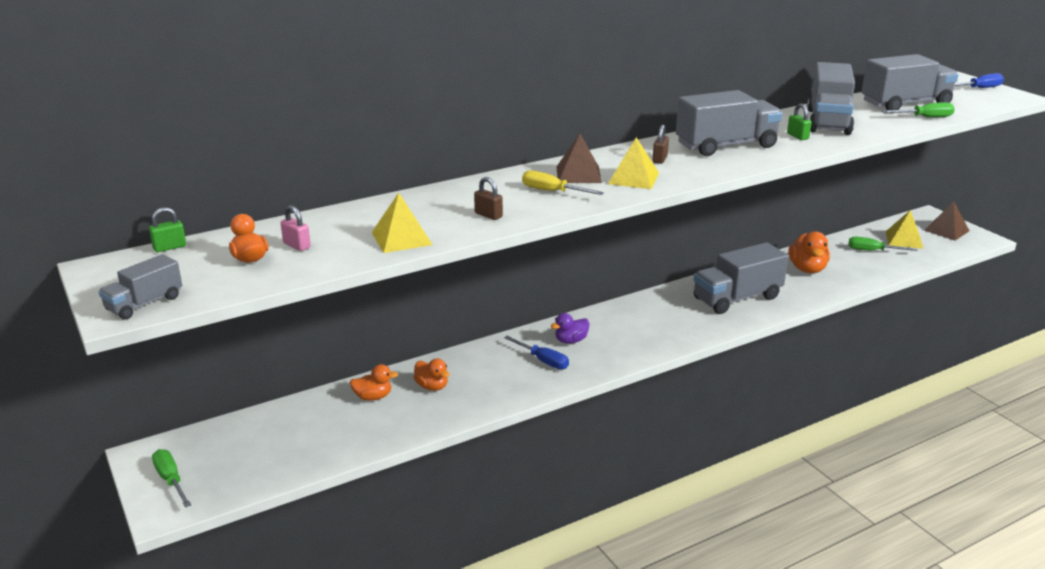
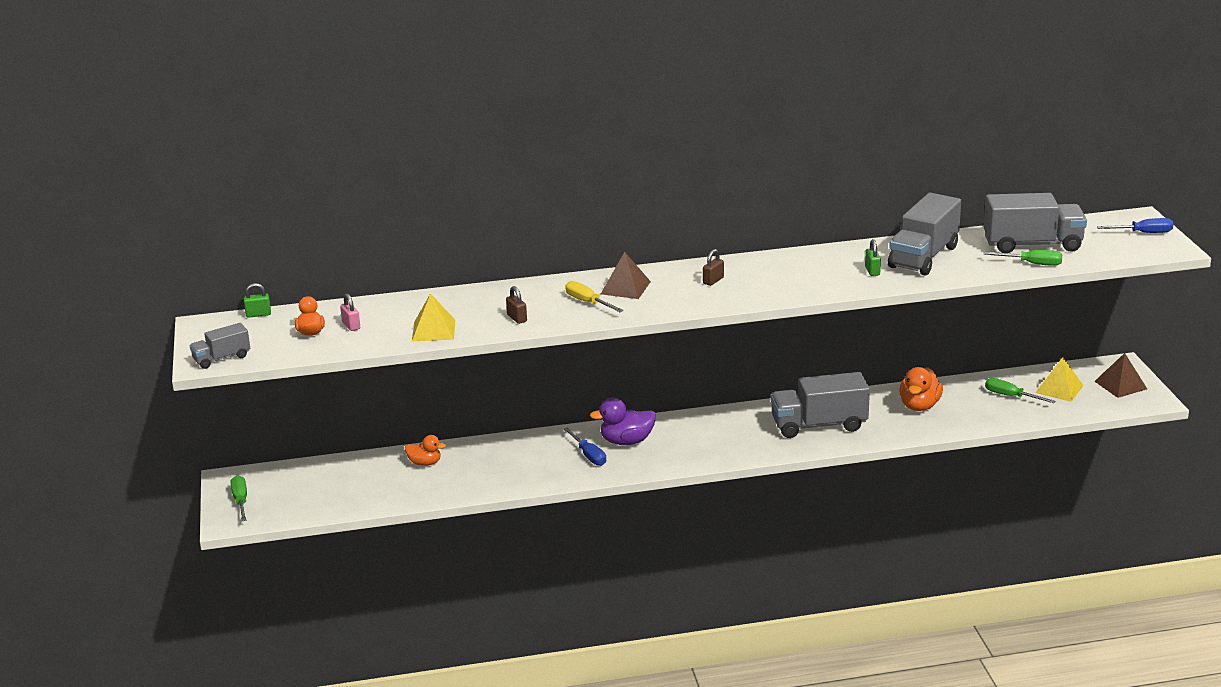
camera: 20 degrees right, 0 degrees up
orange duck [414,359,450,391] -> none
purple duck [551,313,590,344] -> purple duck [590,397,656,445], size x1.58
yellow pyramid [608,137,659,189] -> none
grey truck [676,90,782,156] -> none

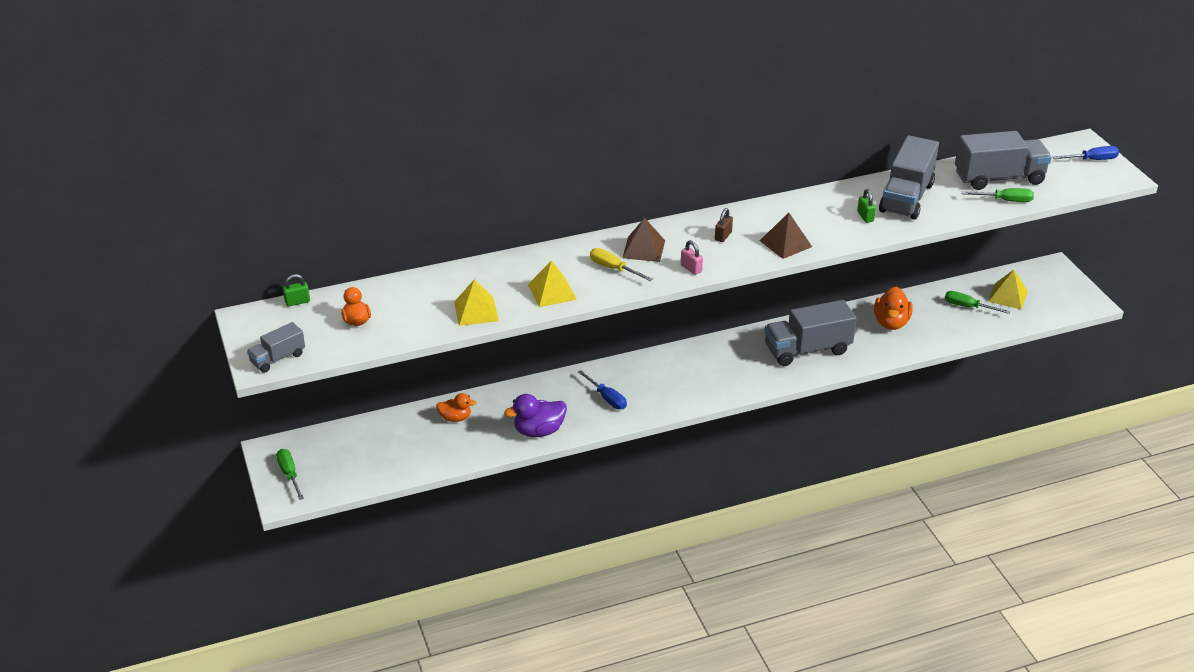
camera: 10 degrees left, 10 degrees up
pink padlock [340,293,360,331] -> pink padlock moved to [681,240,703,275]
brown padlock [506,286,527,324] -> yellow pyramid [528,260,577,307]
purple duck [590,397,656,445] -> purple duck moved to [504,394,567,437]
brown pyramid [1094,353,1147,398] -> brown pyramid moved to [760,213,812,259]

